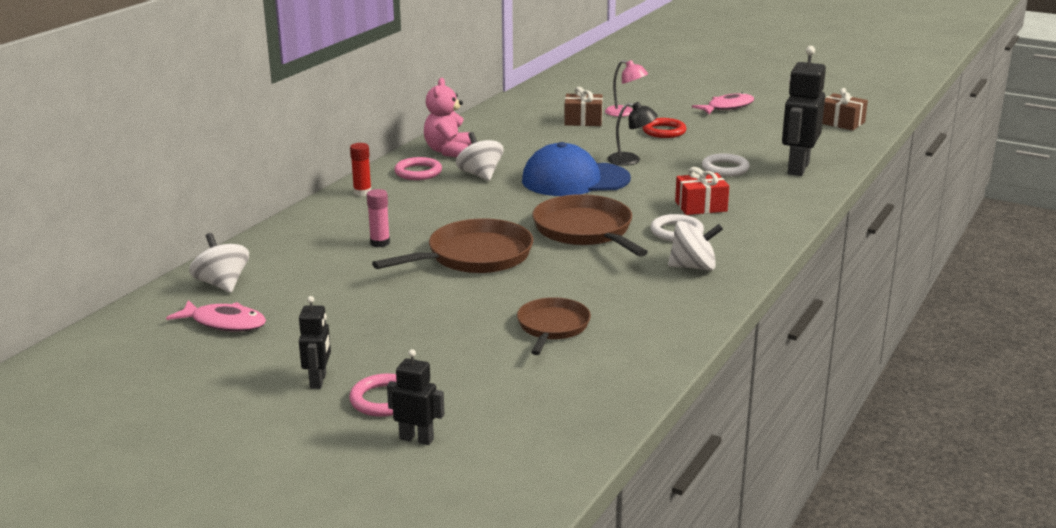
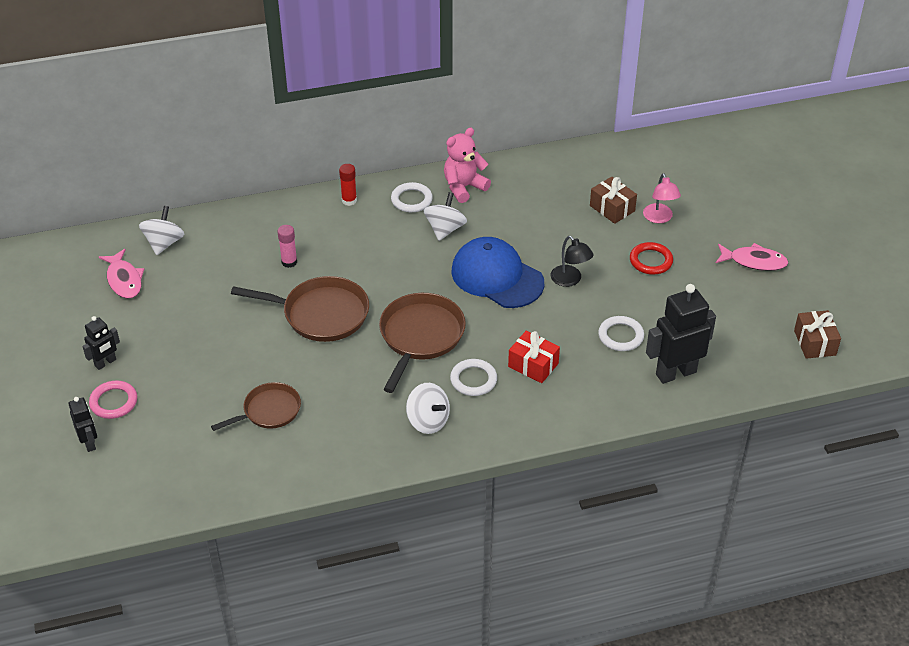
camera: 45 degrees right, 20 degrees up
pink ring [394,157,442,180] -> white ring [391,182,433,212]

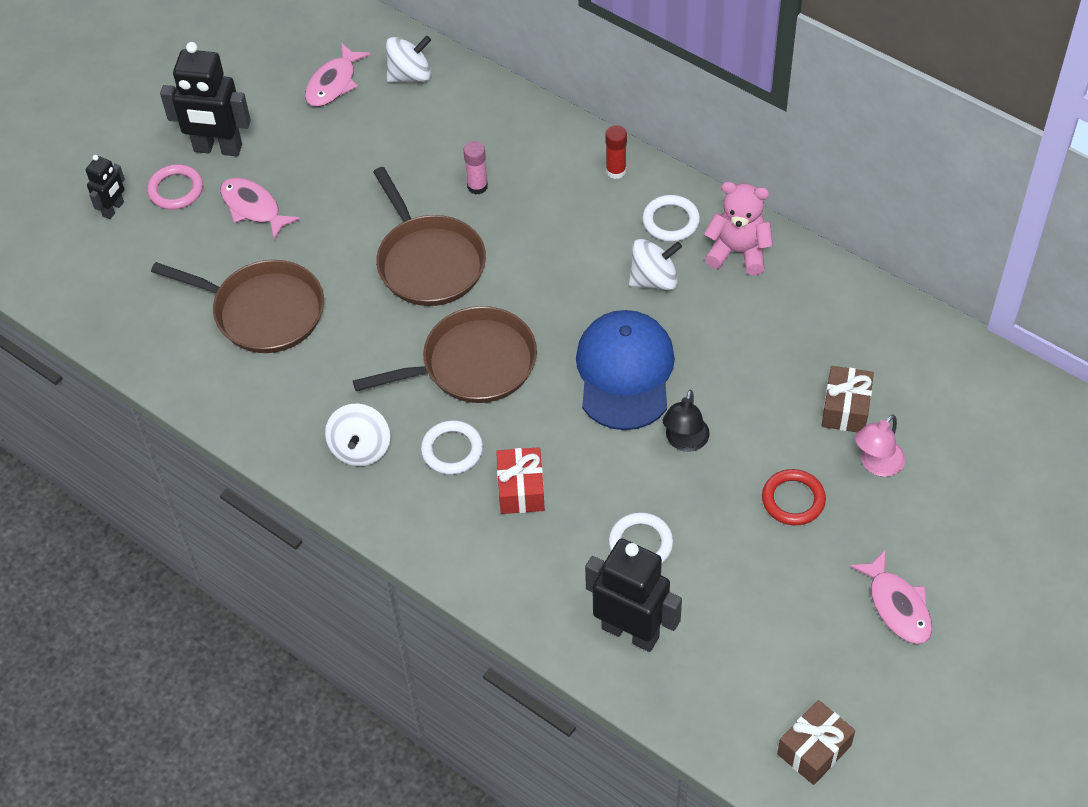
camera: 55 degrees right, 10 degrees up
black robot [83,316,120,370] -> black robot [160,42,251,156], size x1.86
brown pan [211,382,301,431] -> brown pan [151,260,324,353], size x1.58
none -> pink fish [220,177,300,240]

